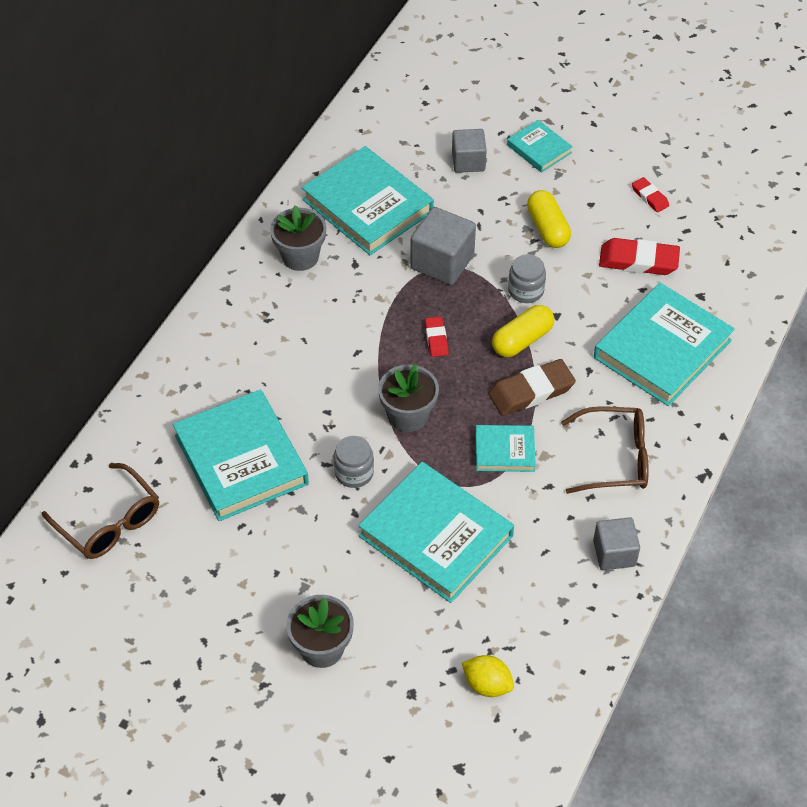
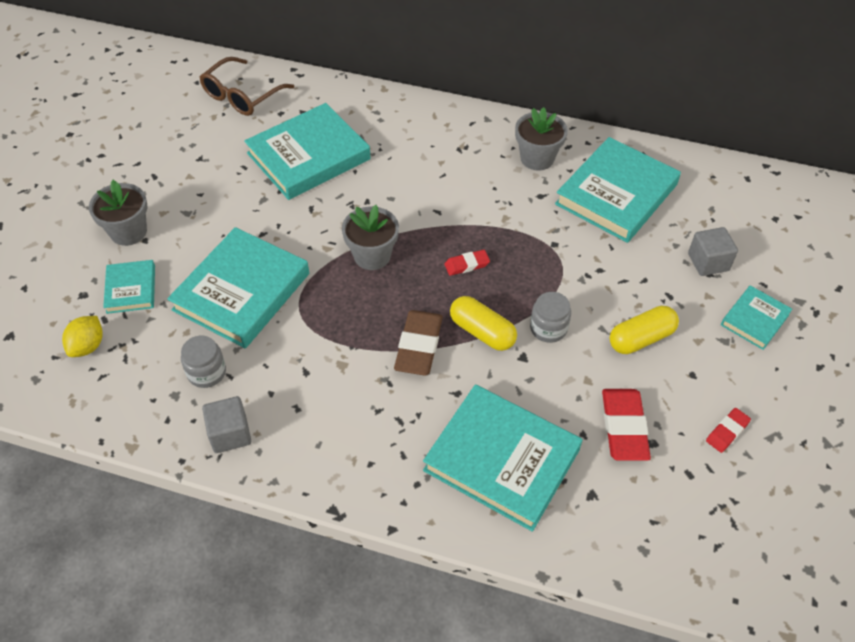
camera: 80 degrees right, 0 degrees up
grey jar [334,436,374,488] -> grey jar moved to [181,336,226,388]
grey cube [410,207,476,285] -> none
turquoise book [476,425,536,472] -> turquoise book moved to [103,260,155,314]
brown eraser [488,359,576,416] -> brown eraser turned 45 degrees clockwise [394,310,443,376]
brown glasses [561,406,649,494] -> none

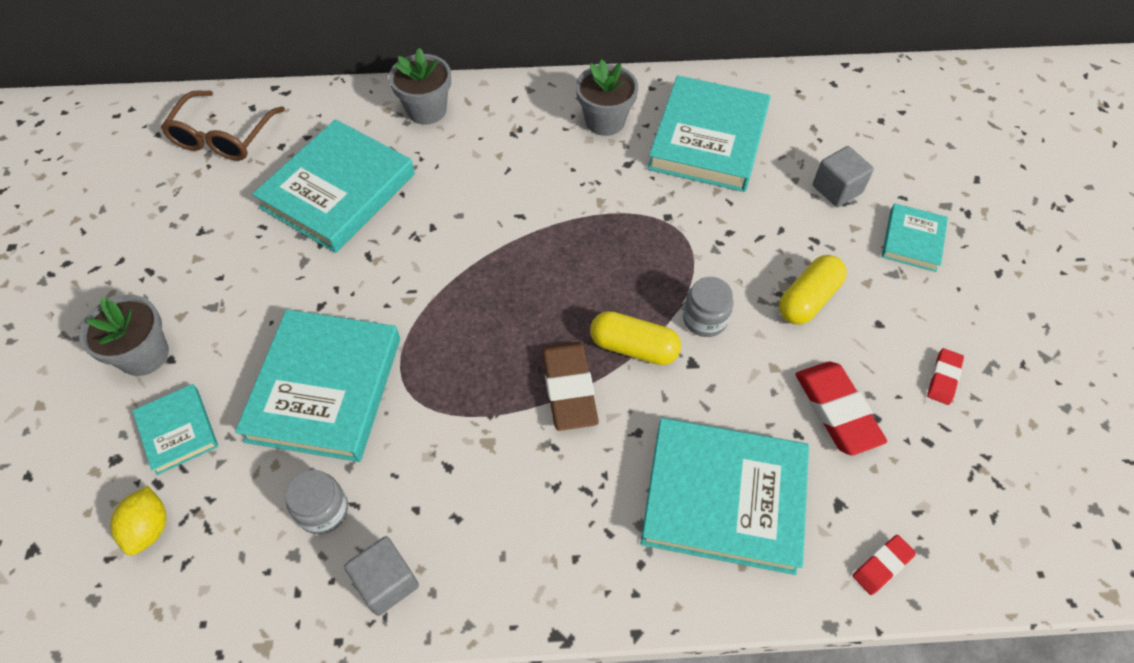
camera: 20 degrees left, 5 degrees up
grey flower pot [342,205,399,270] -> grey flower pot moved to [389,48,451,125]
red eraser [444,250,490,276] -> red eraser moved to [853,535,916,595]

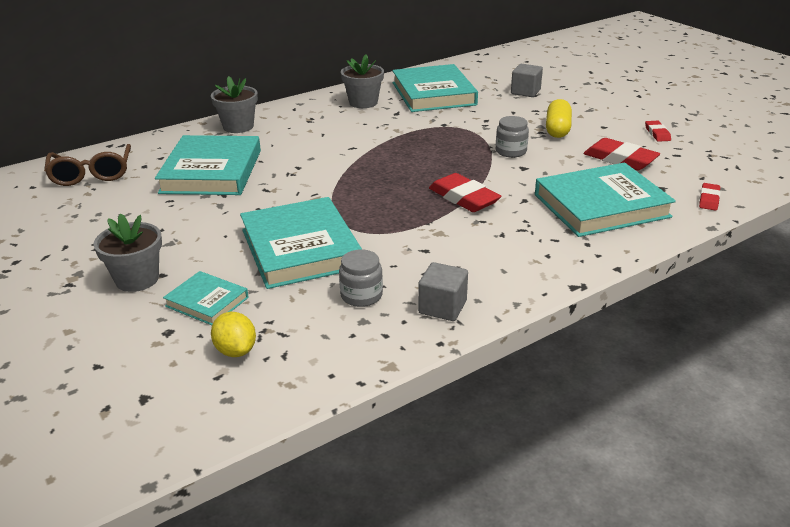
camera: 30 degrees left, 25 degrees down
brown eraser [542,342,599,431] -> red eraser [429,173,502,212]
yellow capsule [590,311,681,365] -> none
turquoise book [882,203,948,272] -> none

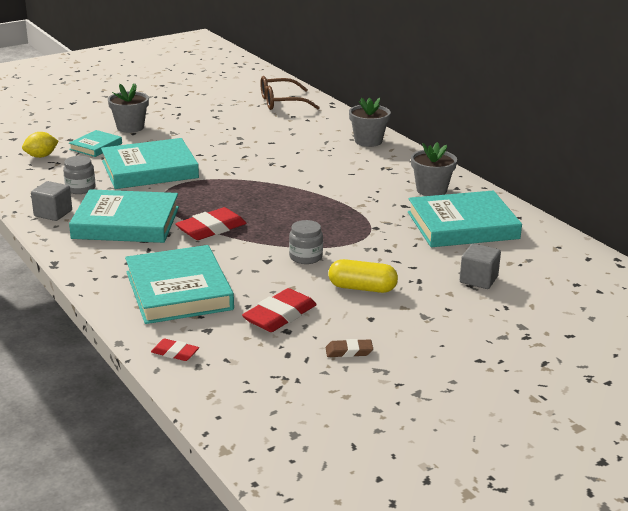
camera: 90 degrees right, 5 degrees down
turquoise book [155,135,261,195] -> turquoise book moved to [69,189,179,243]
red eraser [645,121,671,142] -> brown eraser [326,339,373,357]

